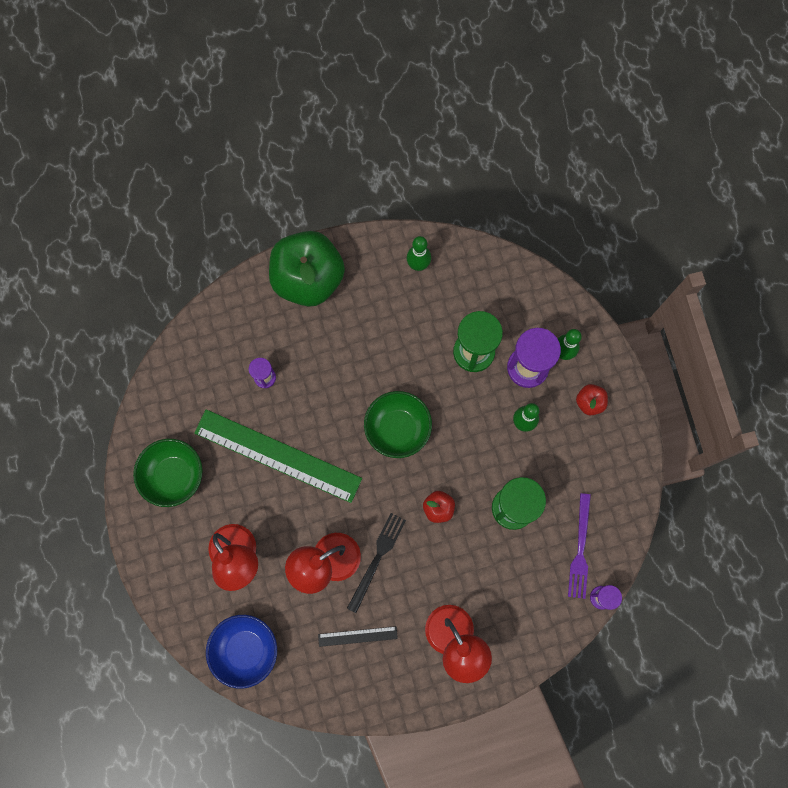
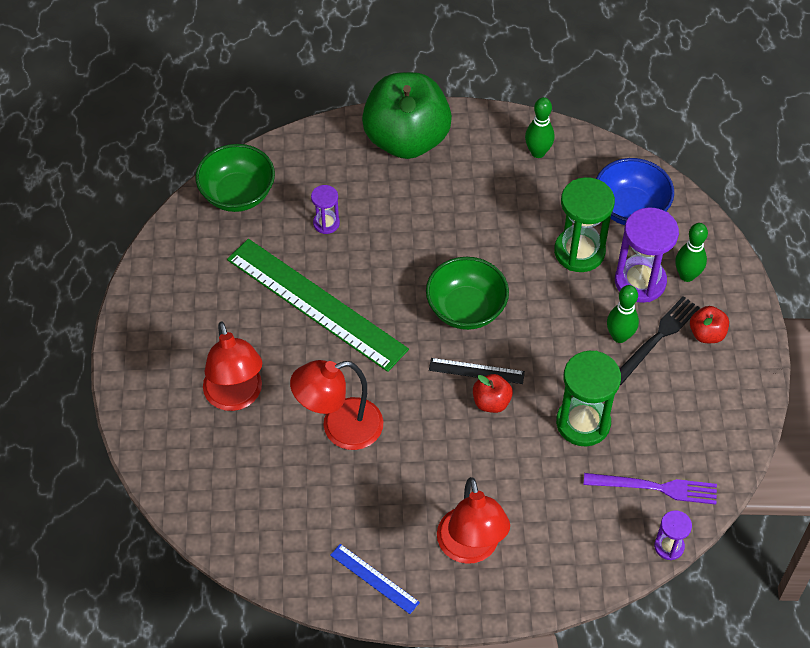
camera: 15 degrees right, 20 degrees down
green bowl [133,439,203,507] -> green bowl moved to [195,144,275,212]
blue bowl [206,615,277,689] -> blue bowl moved to [596,158,674,225]
black ruler [318,626,398,647] -> black ruler moved to [429,358,525,384]
black fork [347,513,406,613] -> black fork moved to [620,296,700,385]
purple fork [568,493,591,599] -> purple fork turned 105 degrees counterclockwise [584,473,717,504]
none -> blue ruler [330,544,420,614]

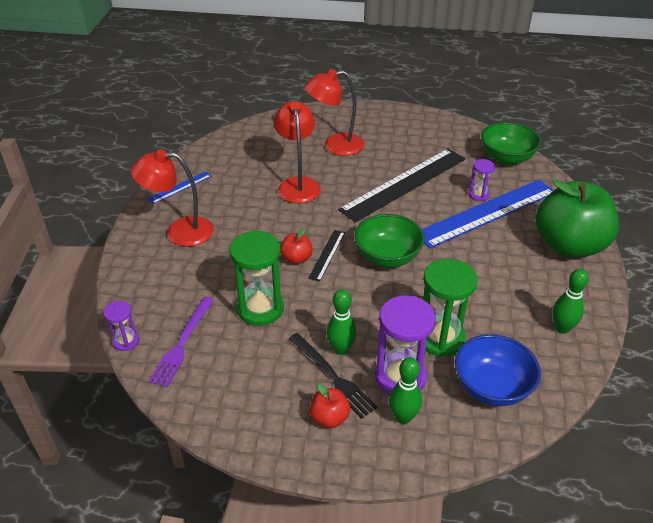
camera: 100 degrees right, 15 degrees down
green ruler [227,239,409,372] -> black ruler [338,149,465,222]
none -> blue ruler [422,180,554,249]

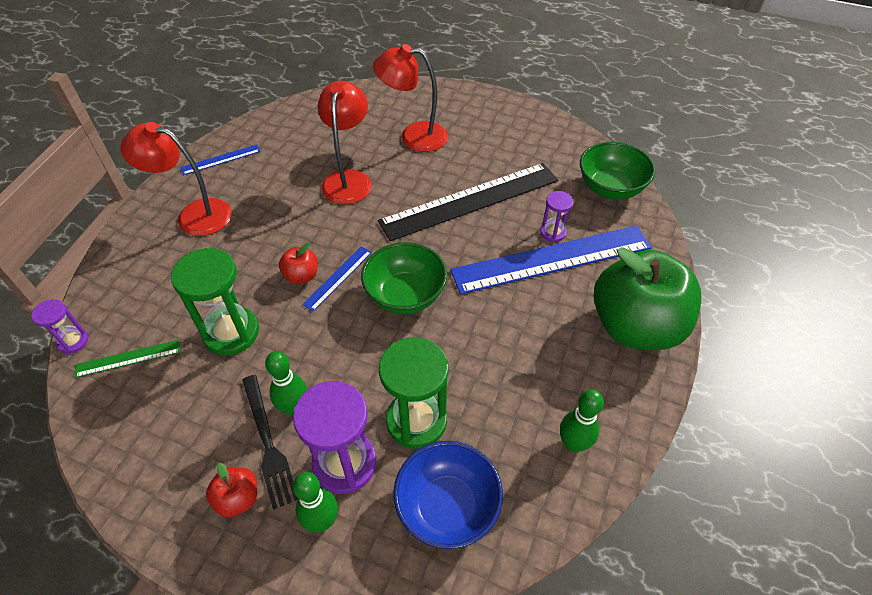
camera: 15 degrees right, 10 degrees up
purple fork [148,297,213,387] -> green ruler [75,340,181,378]
black ruler [308,230,345,282] -> blue ruler [302,246,372,312]

